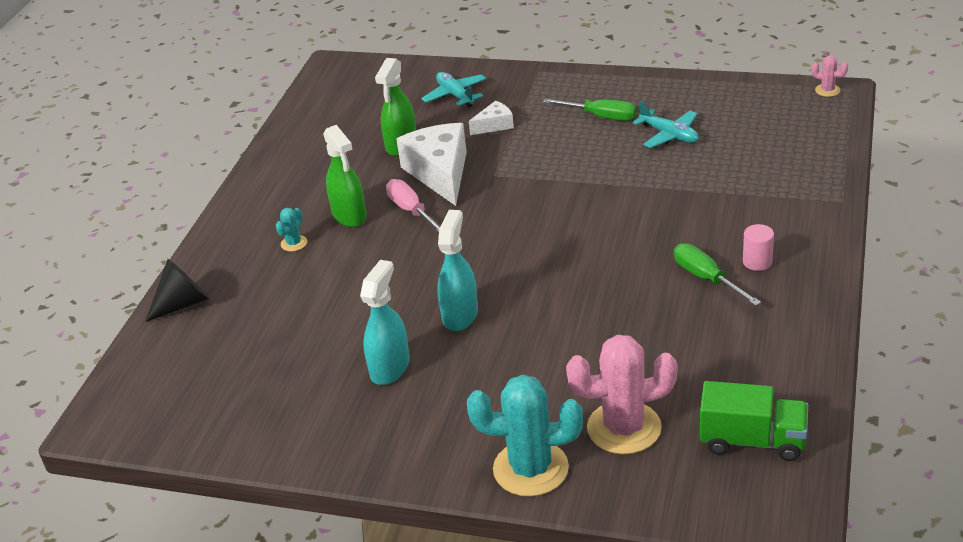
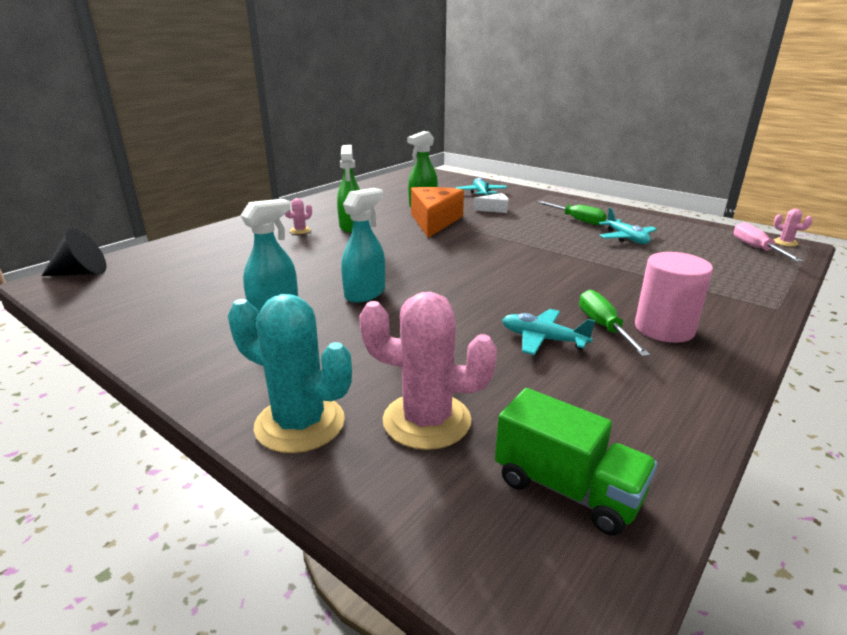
camera: 20 degrees right, 10 degrees down
black cone [145,259,209,322] -> black cone moved to [42,228,107,276]
turquoise cactus [276,208,307,252] -> pink cactus [285,198,312,234]
pink screwdriver [386,179,440,232] -> pink screwdriver moved to [734,222,803,262]
white cheese [396,123,467,206] -> orange cheese [411,187,464,238]
pink cylinder [743,224,774,271] -> pink cylinder [635,252,713,343], size x1.86
none -> turquoise plane [502,309,596,355]

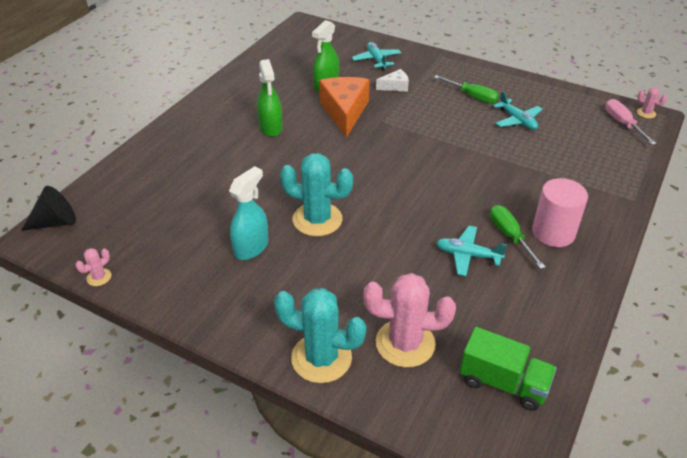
camera: 10 degrees left, 15 degrees up
pink cactus [285,198,312,234] -> pink cactus moved to [76,248,111,286]
turquoise spray bottle [341,188,385,303] -> turquoise cactus [280,153,353,236]

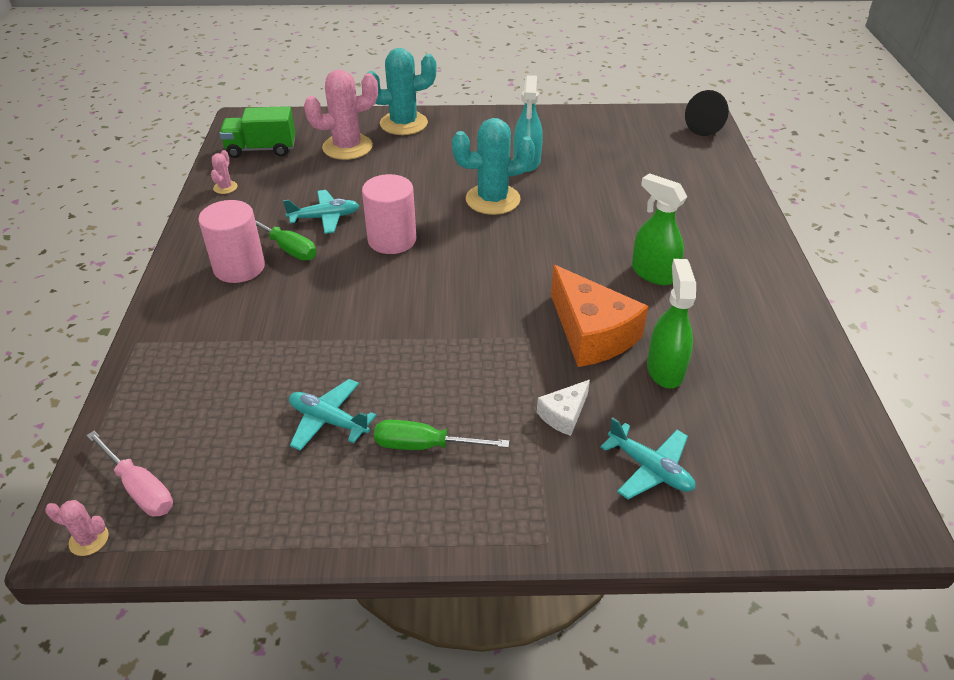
camera: 150 degrees right, 0 degrees up
pink cactus [76,248,111,286] -> pink cactus moved to [211,150,238,194]
none -> pink cylinder [362,174,416,254]

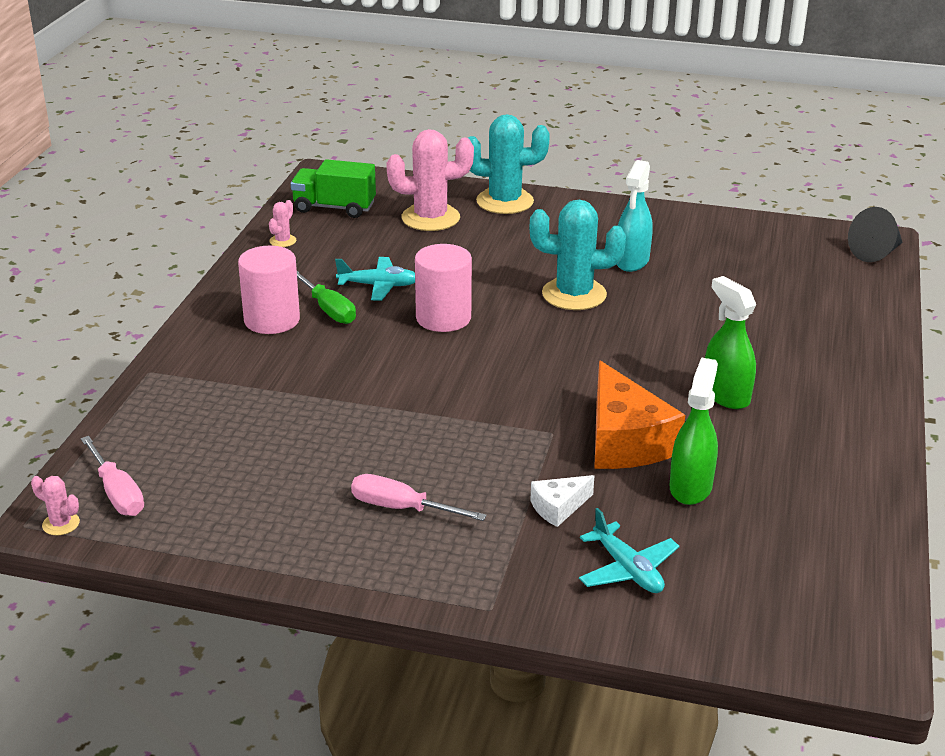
camera: 15 degrees right, 10 degrees down
turquoise plane [289,379,376,451] -> none
green screwdriver [374,420,509,450] -> pink screwdriver [351,474,487,521]

